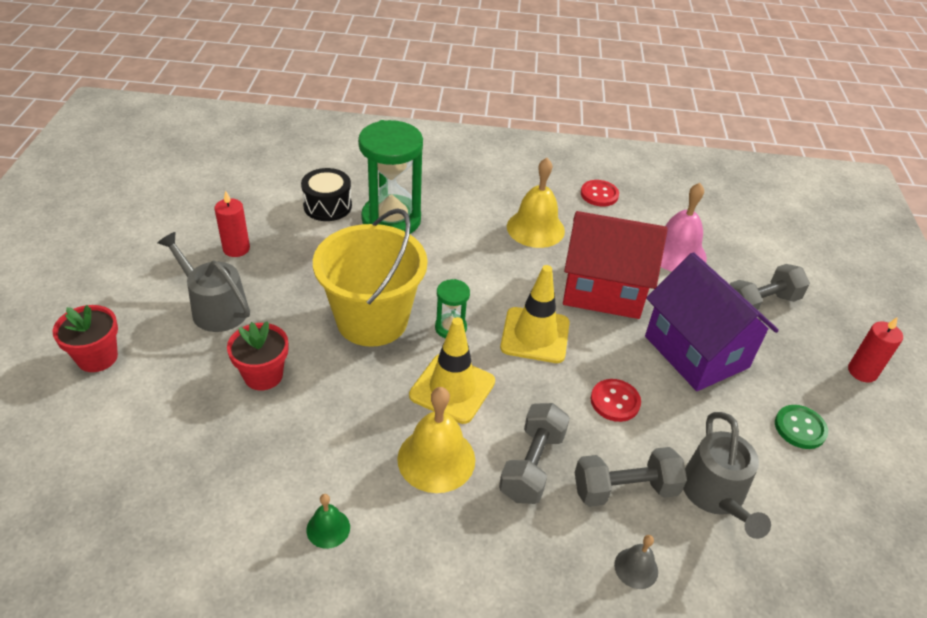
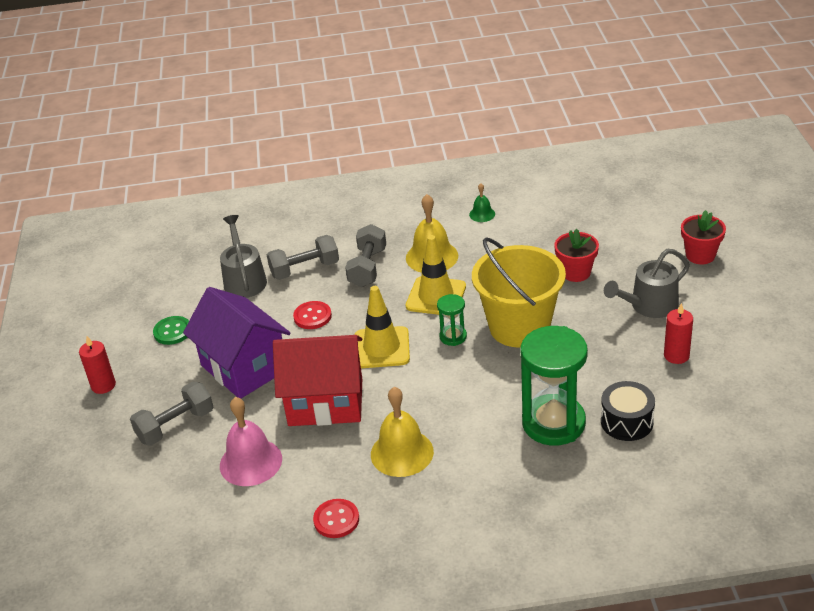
camera: 175 degrees right, 5 degrees down
grey watering can [157,232,250,332] -> grey watering can turned 120 degrees clockwise [604,249,690,318]
grey bell [614,535,658,589] -> none

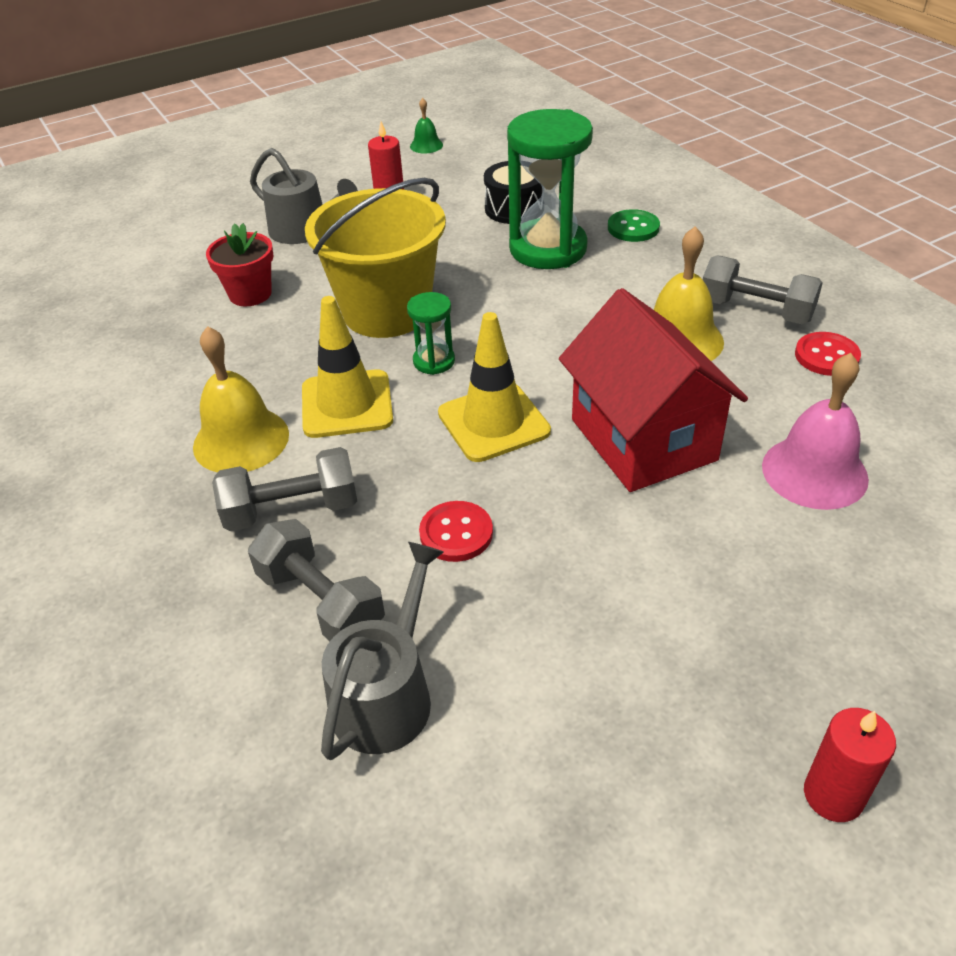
camera: 115 degrees left, 5 degrees up
grey dumbbell [130,382,213,446] -> grey dumbbell moved to [703,256,823,324]
green button [153,316,189,345] -> green button moved to [608,209,660,242]
purple house [183,287,291,398] -> none
grey watering can [220,215,267,298] -> grey watering can turned 150 degrees clockwise [321,542,444,760]
green bell [469,183,495,222] -> green bell moved to [410,98,443,153]
red flower pot [681,210,726,264] -> none

